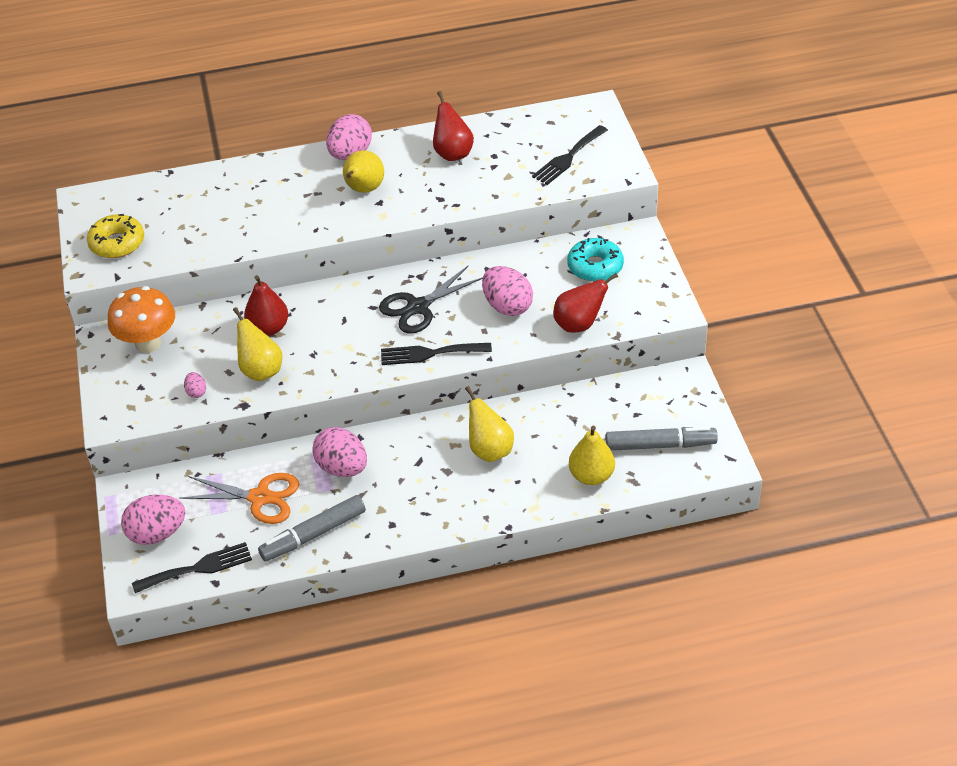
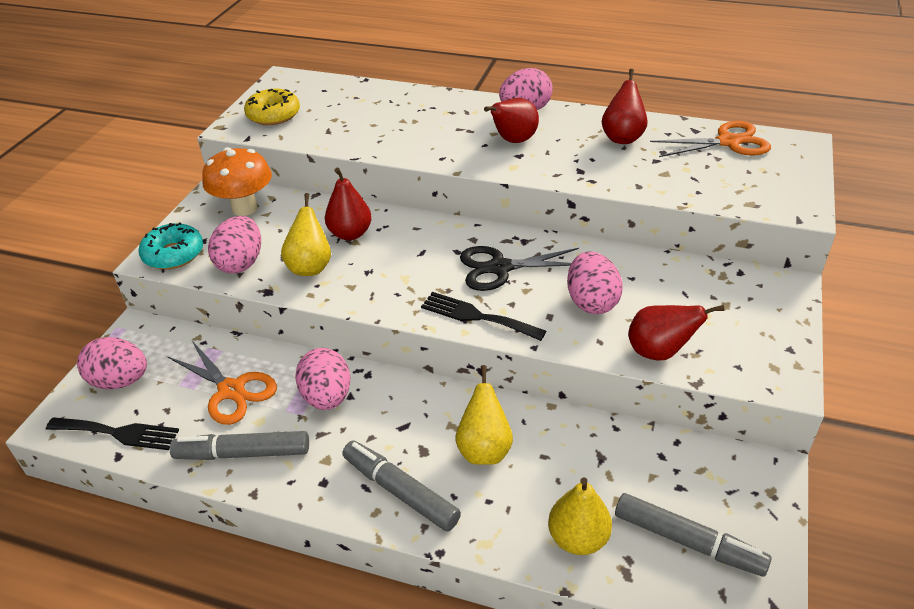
camera: 30 degrees right, 5 degrees down
pink egg [184,372,206,398] -> pink egg [208,216,261,273], size x2.13
yellow pear [343,150,384,193] -> red pear [484,98,539,143]
black fork [532,125,608,185] -> none
turquoise donut [567,238,624,282] -> turquoise donut moved to [138,223,203,270]
none -> grey marker [342,441,461,531]
none -> orange scissors [650,121,771,157]

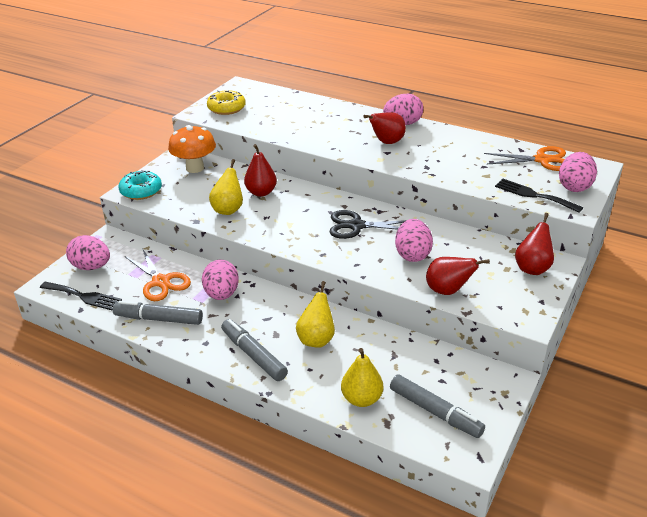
camera: 10 degrees right, 5 degrees down
pink egg [208,216,261,273] -> pink egg moved to [559,152,597,192]
black fork [421,292,546,341] -> black fork moved to [495,179,583,213]
red pear [602,69,648,144] -> red pear moved to [515,213,554,275]

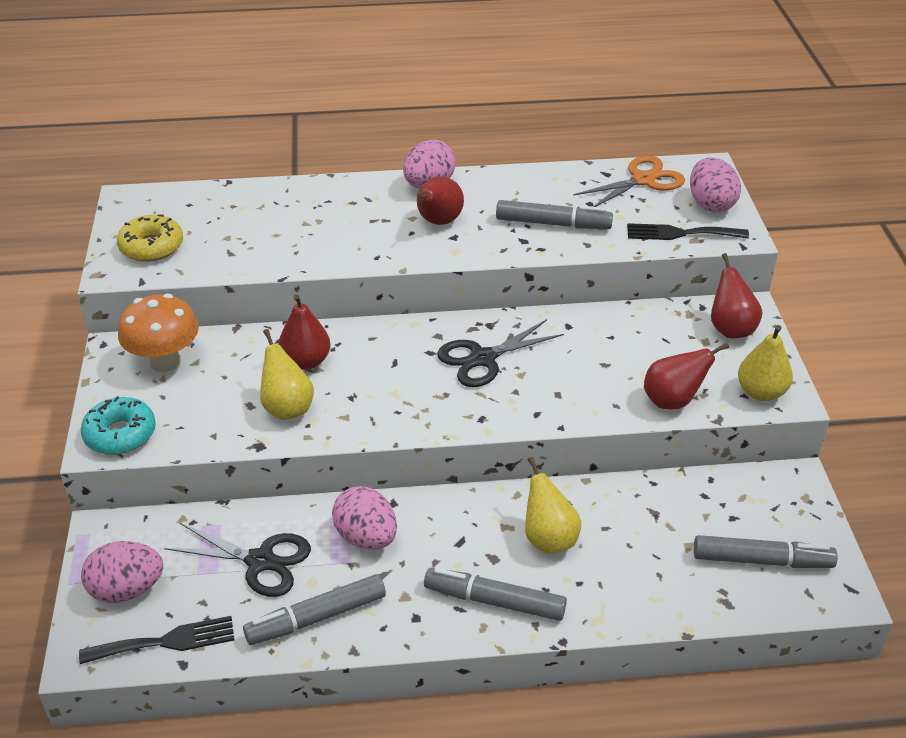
camera: 35 degrees left, 5 degrees up
orange scissors [125,248,191,301] -> black scissors [164,523,311,597]
yellow pear [341,348,383,407] -> yellow pear moved to [738,325,793,401]
pink egg [395,219,433,262] -> none
none -> grey marker [496,200,613,229]

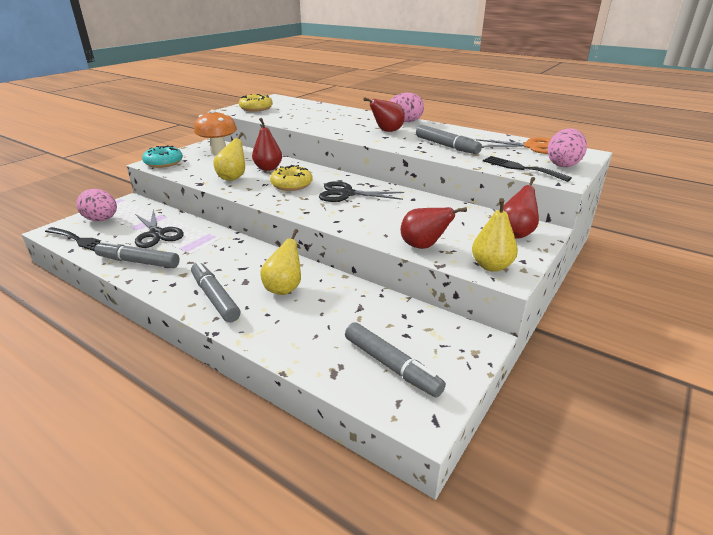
camera: 40 degrees right, 10 degrees down
pink egg [332,486,397,550] -> none
none -> yellow donut [270,165,313,191]

